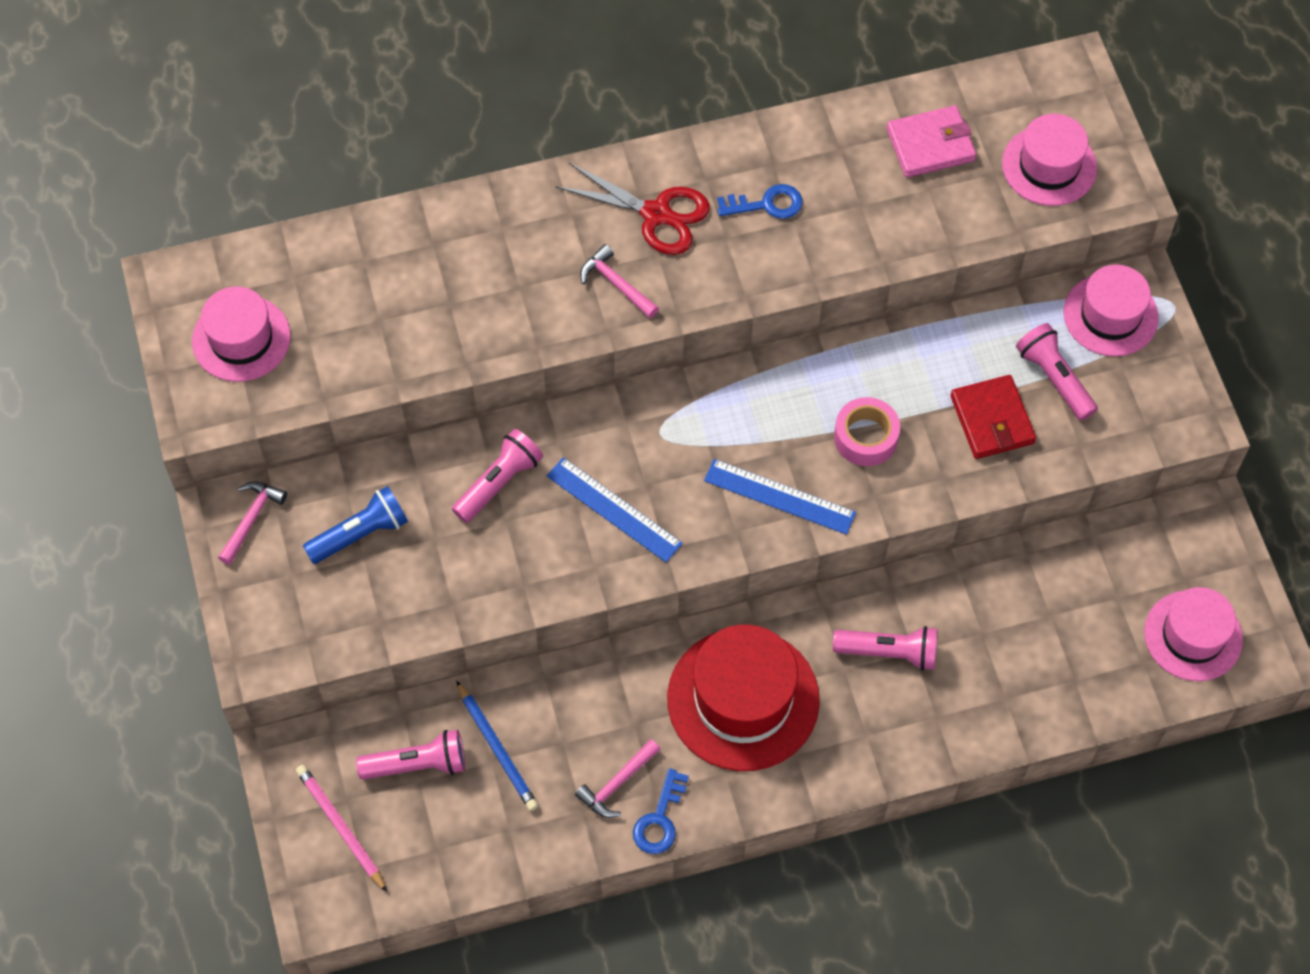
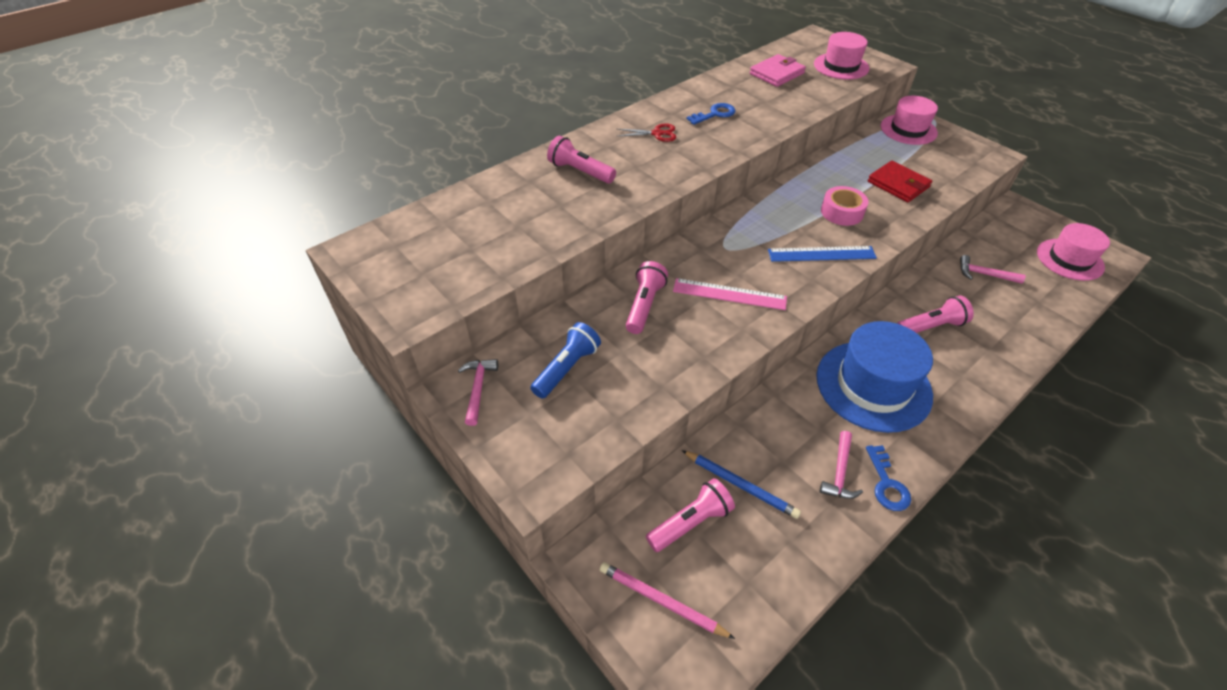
camera: 25 degrees left, 15 degrees down
pink hat [192,286,291,382] -> none
blue ruler [547,457,683,562] -> pink ruler [673,278,787,310]
red scissors [556,163,710,255] -> red scissors [617,123,676,142], size x0.60
pink hammer [580,244,659,318] -> pink hammer moved to [960,255,1025,284]
red hat [667,624,820,771] -> blue hat [816,321,933,433]
pink flashlight [1016,323,1098,421] -> pink flashlight moved to [547,136,616,184]

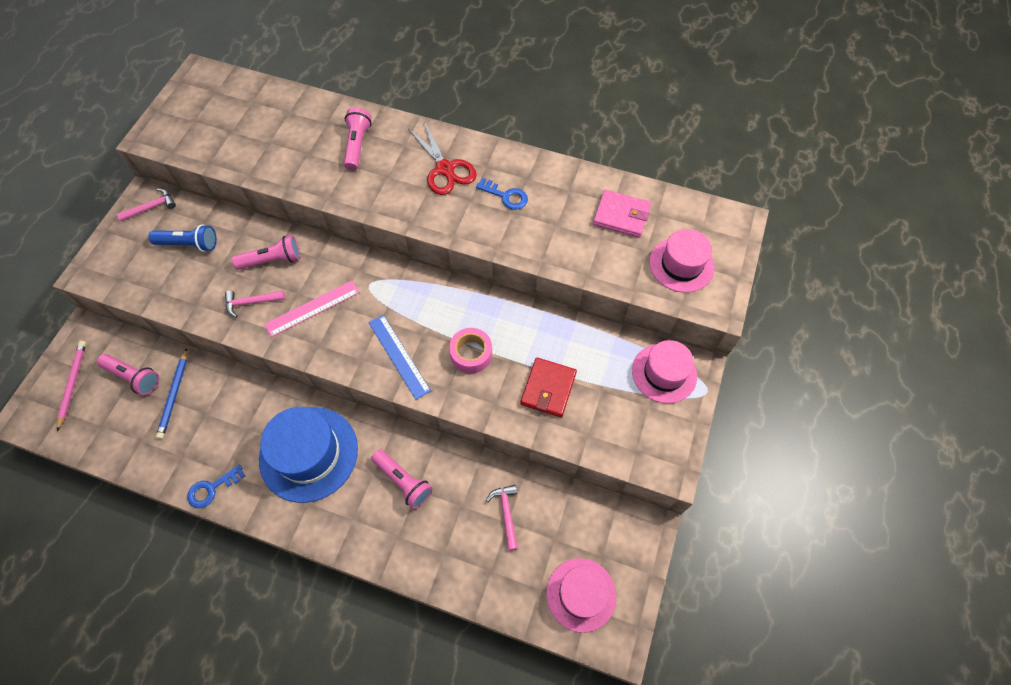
camera: 60 degrees right, 15 degrees up
red scissors [617,123,676,142] -> red scissors [408,121,477,195], size x1.66
pink ruler [673,278,787,310] -> pink ruler turned 75 degrees clockwise [264,280,359,337]
pink hammer [820,431,863,499] -> pink hammer moved to [225,291,285,318]

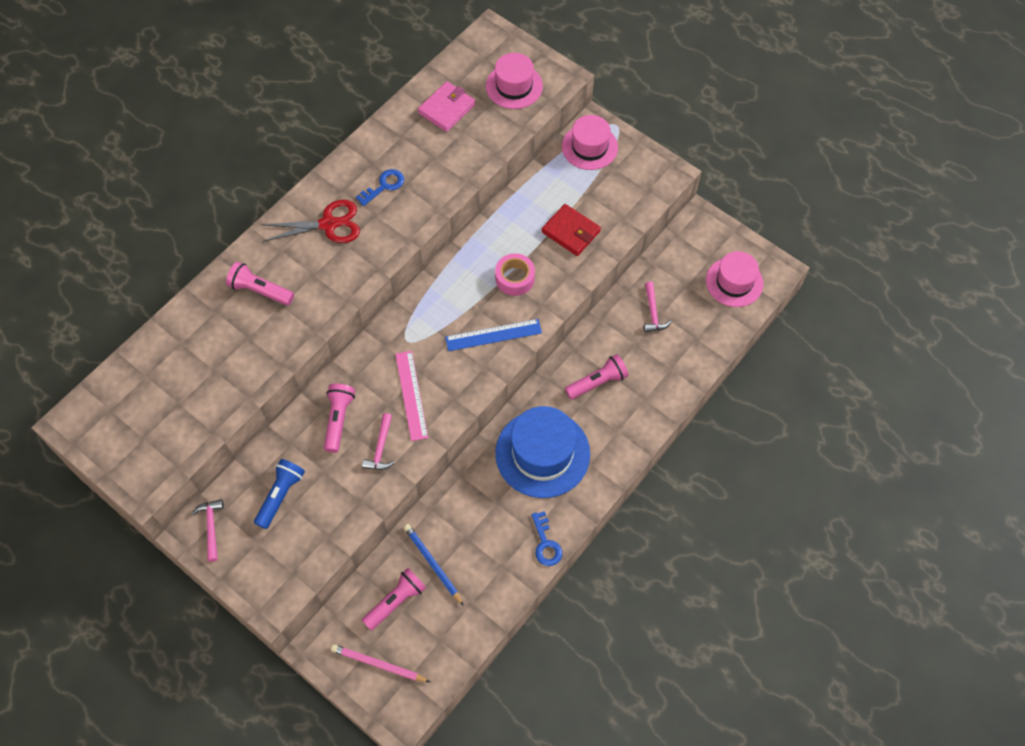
camera: 70 degrees left, 0 degrees up
blue pencil [156,348,187,439] -> blue pencil turned 150 degrees counterclockwise [404,524,464,606]
pink hammer [486,485,518,551] -> pink hammer turned 105 degrees counterclockwise [644,282,672,333]

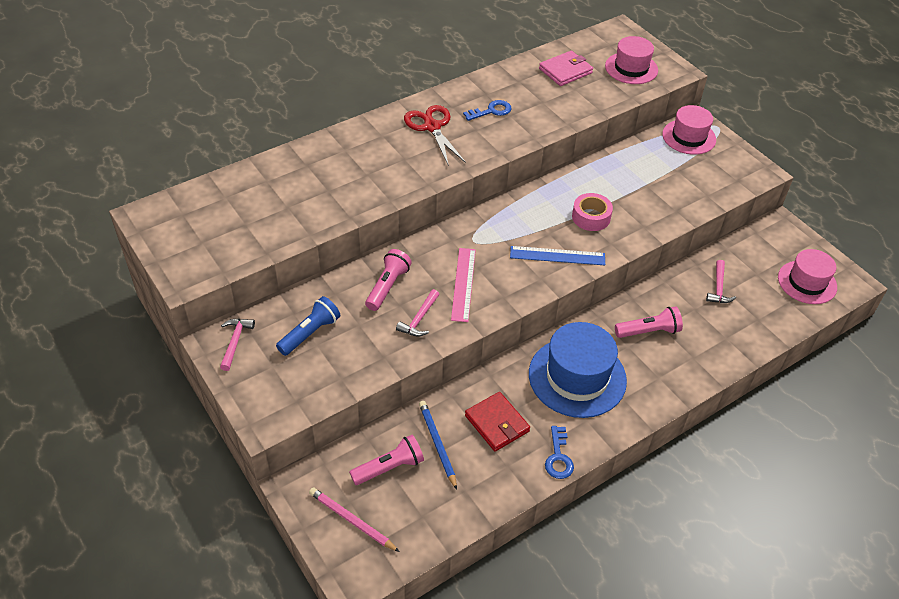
camera: 15 degrees right, 15 degrees down
pink flashlight [226,262,294,305] -> none
red scissors [261,200,360,243] -> red scissors turned 120 degrees counterclockwise [404,105,466,166]
red wallet [542,204,601,256] -> red wallet moved to [465,392,530,452]

